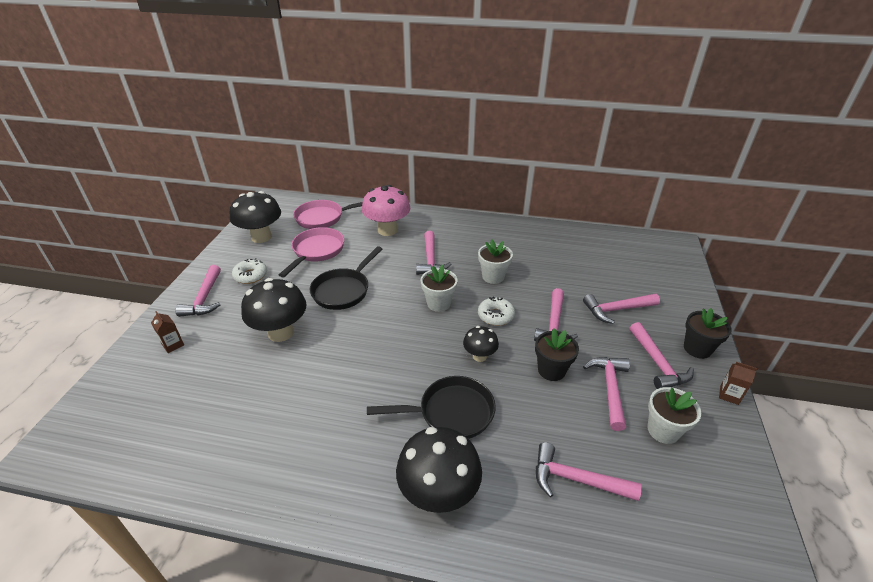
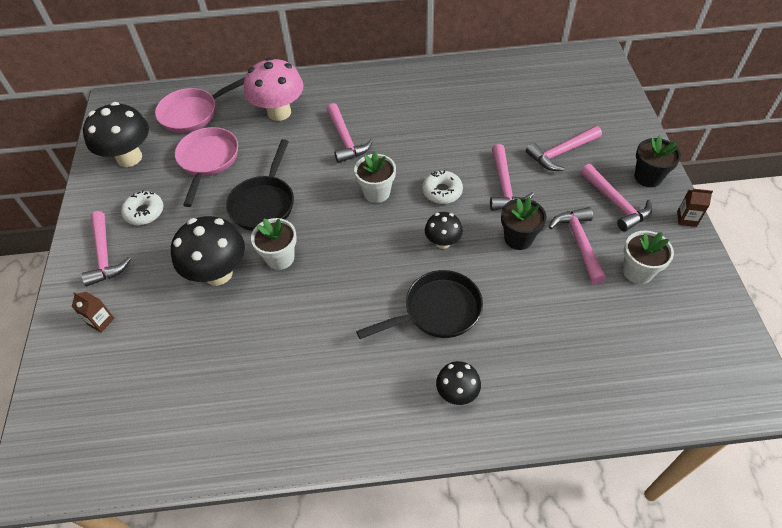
camera: 15 degrees left, 15 degrees up
black mushroom [396,427,482,513] -> black mushroom [436,361,481,405], size x0.55
white flower pot [478,240,513,284] -> white flower pot moved to [251,218,297,270]
pink hammer [536,442,642,501] -> none

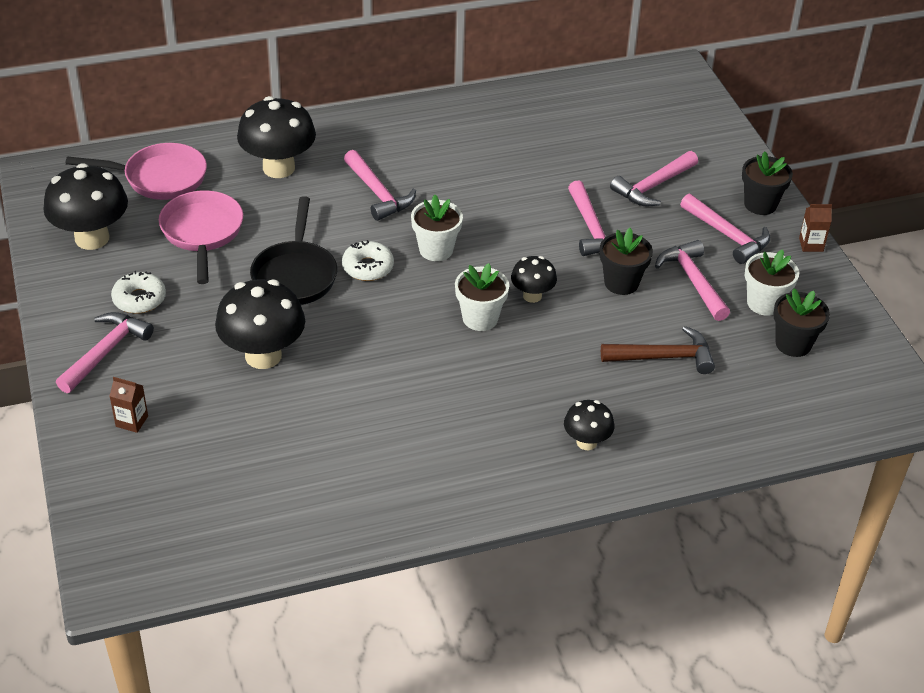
camera: 15 degrees left, 10 degrees down
pink hammer [81,211,131,286] -> pink hammer turned 120 degrees counterclockwise [56,312,154,393]
pink pan [155,77,245,133] -> pink pan turned 135 degrees counterclockwise [66,143,207,200]
pink mushroom [244,57,303,121] -> black mushroom [237,96,316,178]
white flower pot [251,218,297,270] -> white flower pot moved to [455,263,509,331]
black pan [356,270,483,339] -> none
white donut [422,170,463,204] -> white donut moved to [342,240,394,281]
none -> brown hammer [601,326,715,374]
none -> black flower pot [773,289,830,357]

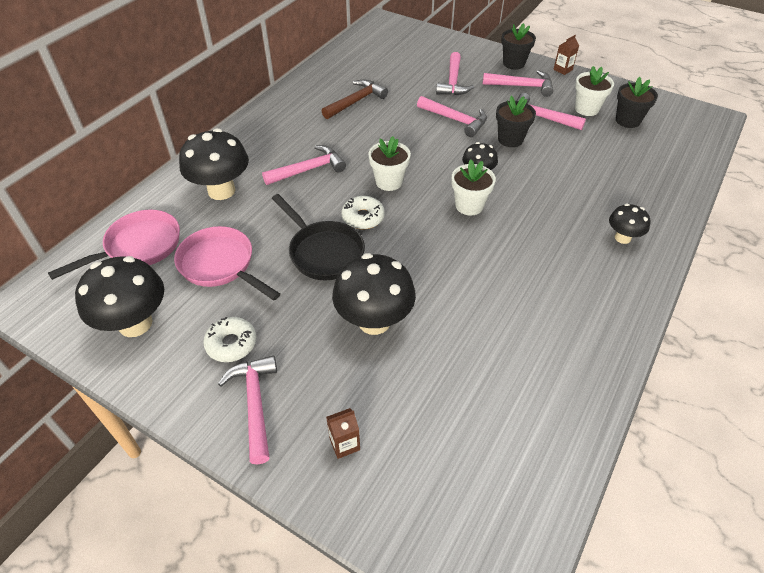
camera: 40 degrees left, 5 degrees up
pink hammer [344,150,416,221] -> pink hammer turned 45 degrees counterclockwise [262,145,346,185]
brown hammer [601,326,715,374] -> brown hammer moved to [322,80,388,119]

